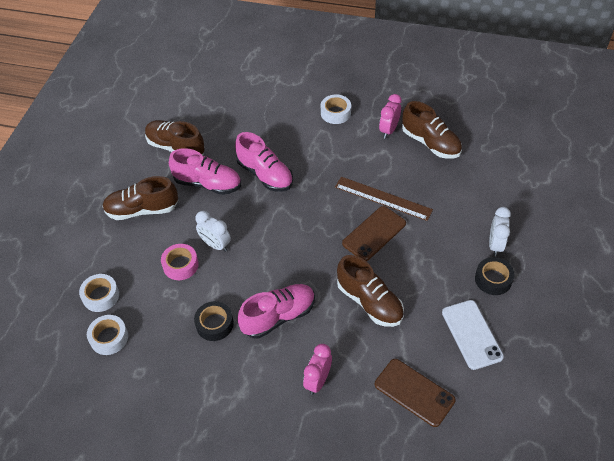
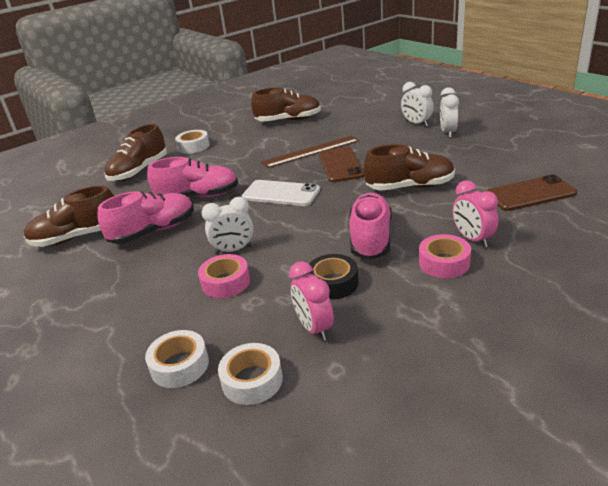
camera: 50 degrees left, 20 degrees down
brown shoe [102,176,178,220] -> brown shoe moved to [104,124,167,181]
pink clock [379,94,402,138] -> pink clock moved to [289,261,334,341]
white phone [442,300,504,370] -> white phone moved to [242,180,320,206]
black tape [475,257,515,295] -> white clock [440,87,459,138]
none -> pink tape [419,234,471,278]

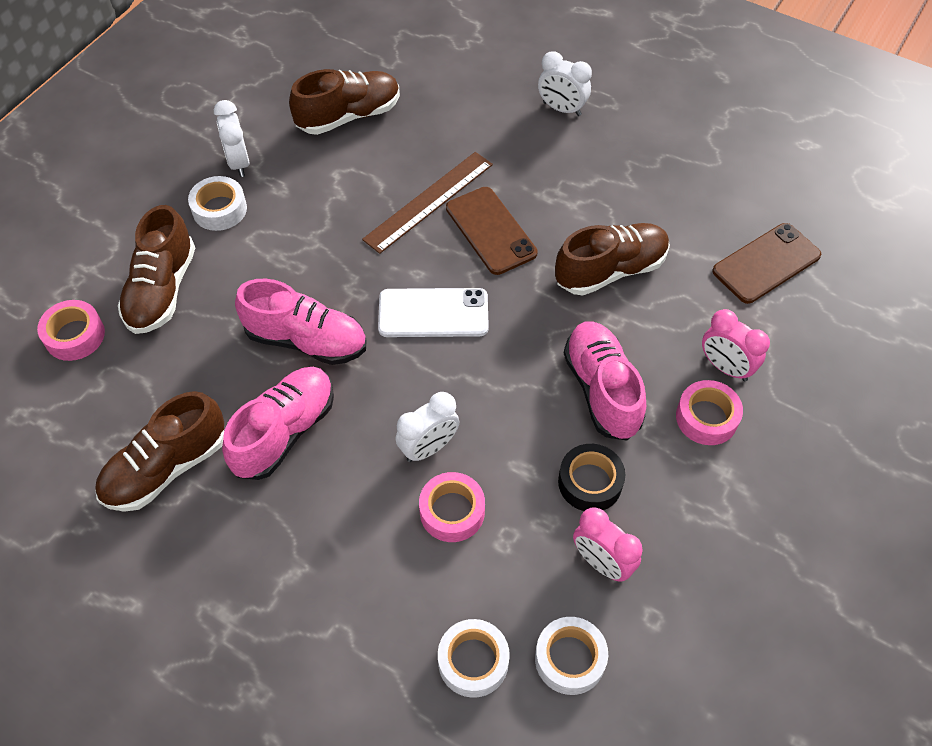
camera: 25 degrees left, 25 degrees up
pink shoe [147,157,238,197] -> pink shoe turned 45 degrees clockwise [235,279,366,365]
white clock [440,87,459,138] -> white clock moved to [214,100,250,177]
none -> pink tape [37,300,105,361]

